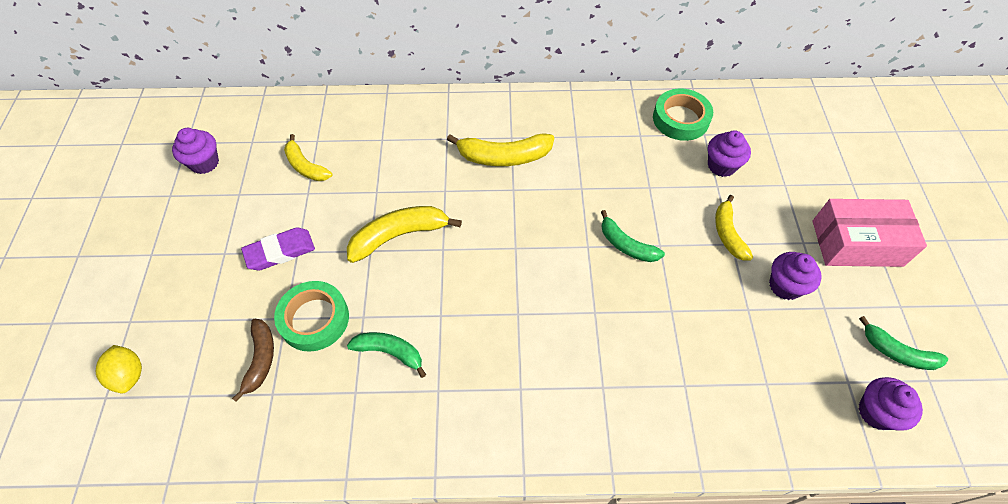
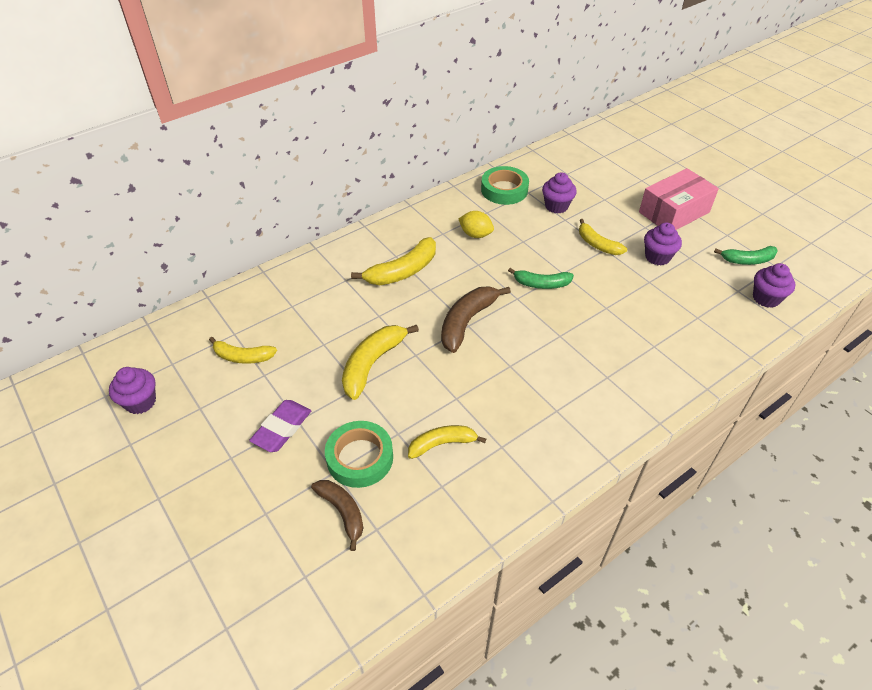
camera: 35 degrees left, 10 degrees down
yellow lemon [96,345,142,393] -> yellow lemon moved to [459,211,494,238]
green banana [347,332,426,378] -> yellow banana [408,425,486,459]
none -> brown banana [441,286,511,353]

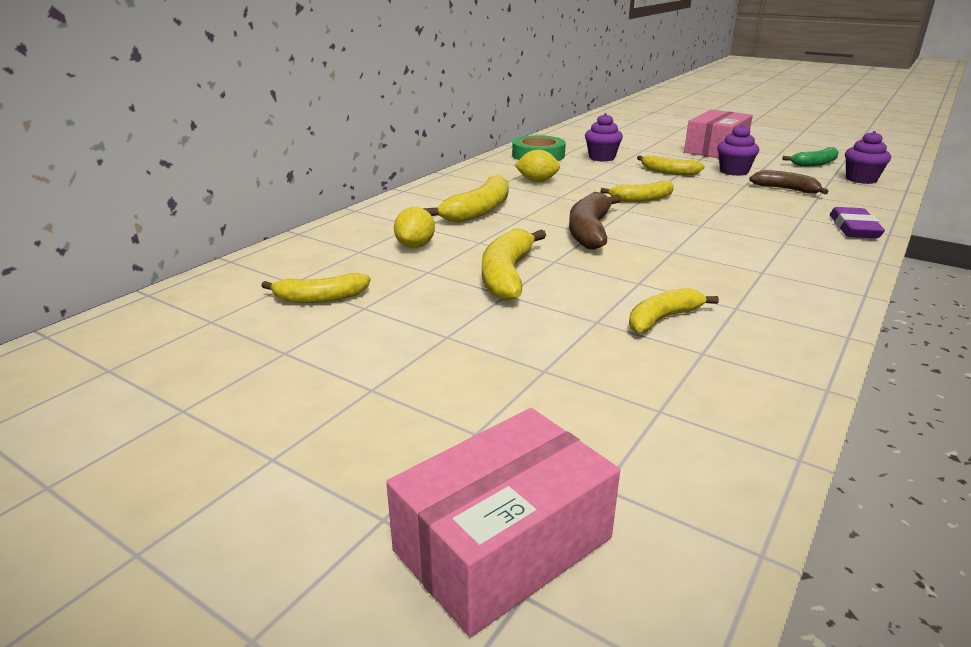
camera: 20 degrees left, 20 degrees down
purple cupcake [109,367,156,414] -> none
purple eraser [249,400,311,452] -> purple eraser moved to [830,207,885,238]
brown banana [311,480,363,551] -> brown banana moved to [749,170,829,194]
green tape [325,421,393,488] -> none
green banana [508,268,574,289] -> yellow banana [600,181,674,202]
none -> pink box [386,408,620,637]
none -> yellow lemon [394,207,435,248]

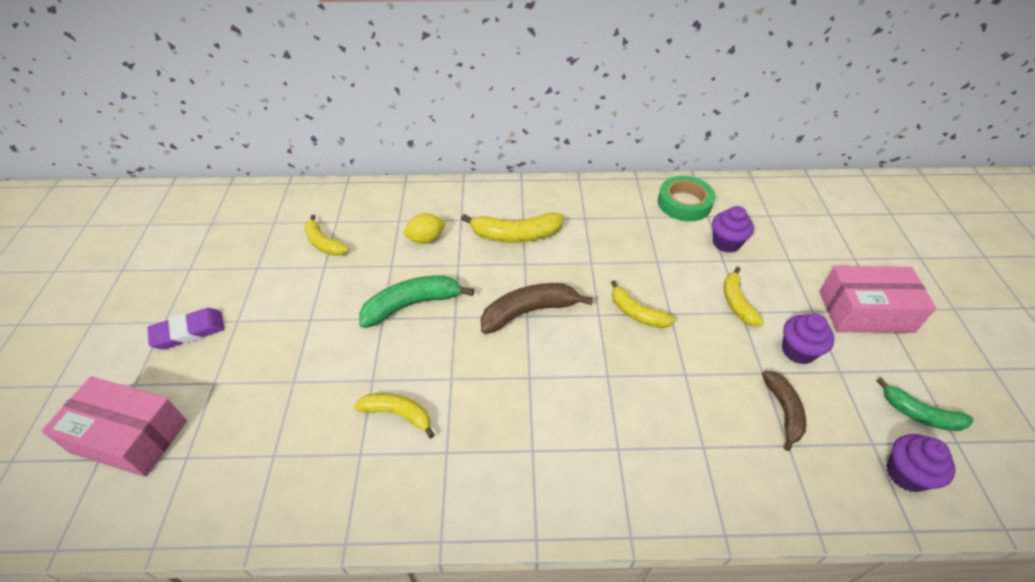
camera: 55 degrees right, 20 degrees up
yellow banana [482,228,546,301] -> green banana [359,275,474,328]
yellow lemon [515,150,560,182] -> none
purple eraser [830,207,885,238] -> purple eraser moved to [147,308,225,349]

